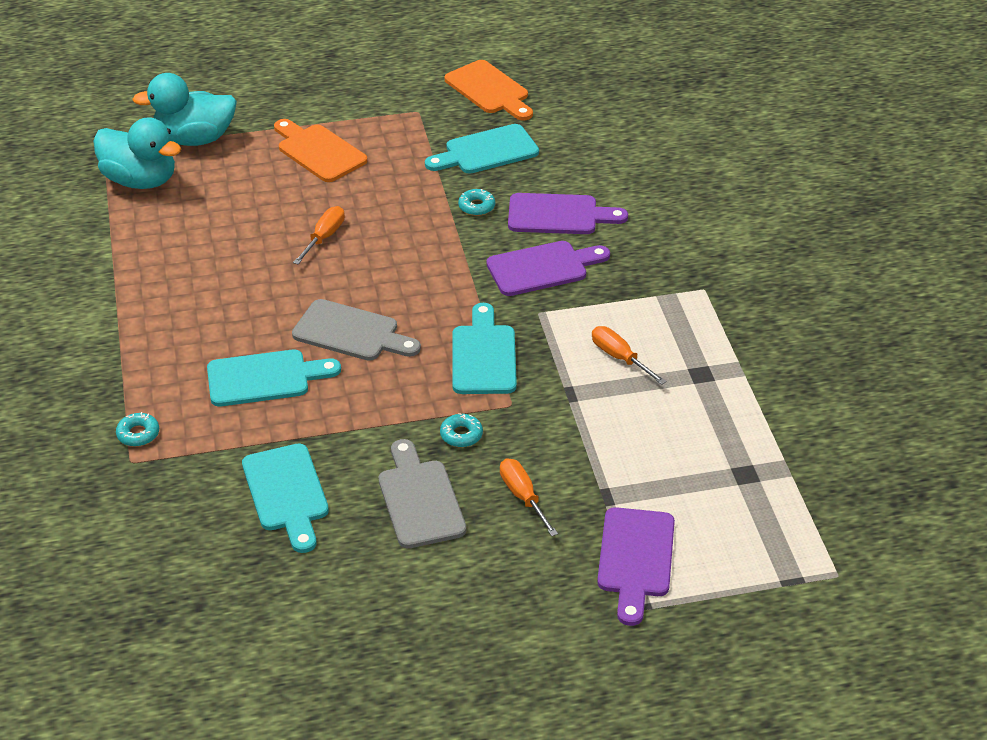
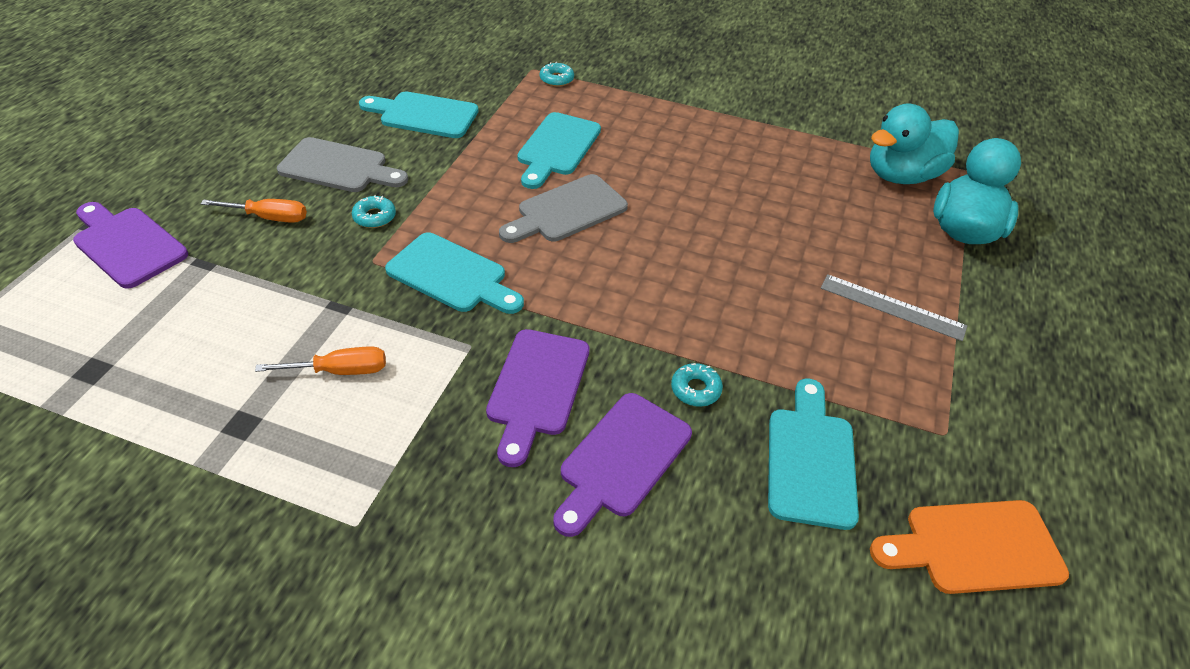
camera: 120 degrees right, 5 degrees up
orange cutting board [274,119,367,182] -> grey ruler [821,274,967,341]
orange screwdriver [293,206,345,264] -> none

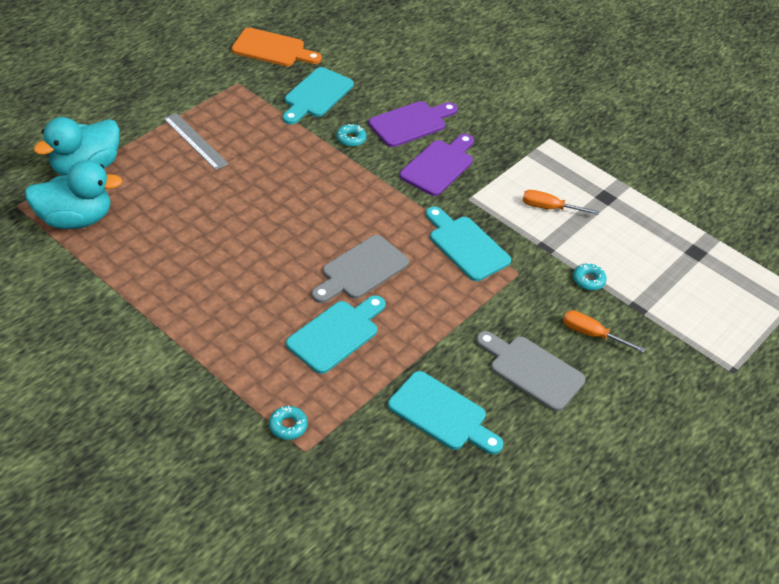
camera: 160 degrees left, 0 degrees up
purple cutting board [73,202,188,289] -> none
turquoise donut [352,195,396,228] -> turquoise donut moved to [573,263,607,290]
grey cutting board [499,174,628,243] -> grey cutting board turned 150 degrees clockwise [312,235,409,303]

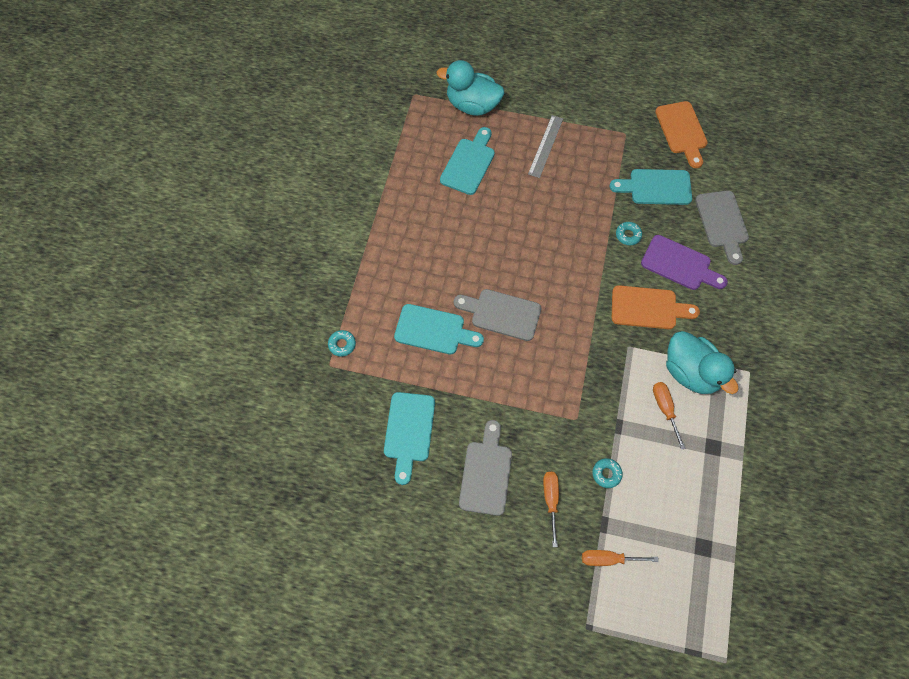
camera: 65 degrees right, 20 degrees up
turquoise duck [24,160,122,229] -> turquoise duck moved to [666,331,738,394]
purple cutting board [400,134,474,196] -> orange cutting board [612,285,700,329]
turquoise cutting board [426,207,511,281] -> turquoise cutting board moved to [440,127,495,195]
none -> orange screwdriver [582,550,658,566]
none -> grey cutting board [695,190,749,265]

